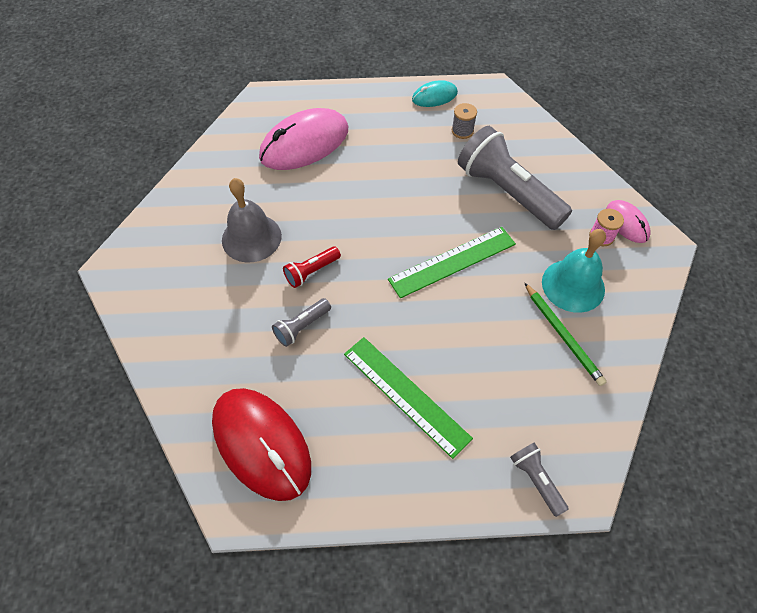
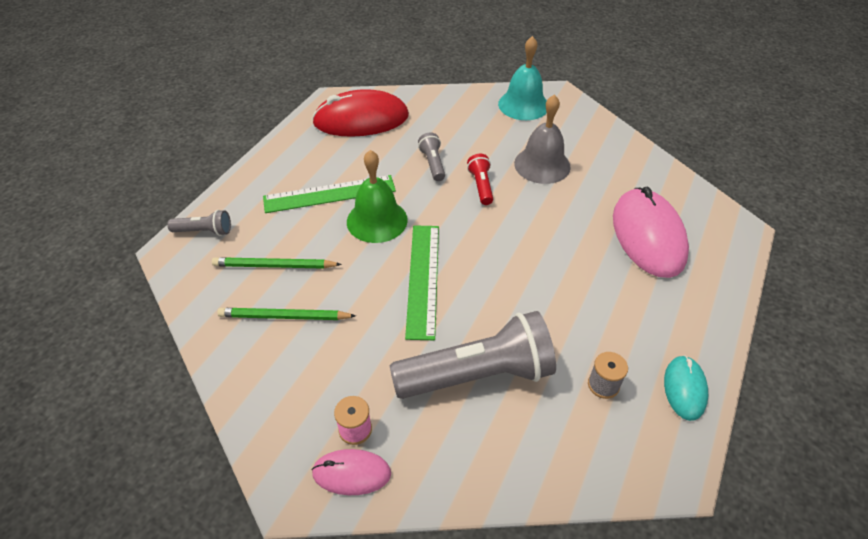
camera: 120 degrees right, 10 degrees down
turquoise bell [542,229,606,313] -> turquoise bell moved to [498,36,547,120]
none -> green pencil [212,257,342,269]
none -> green bell [347,150,408,243]

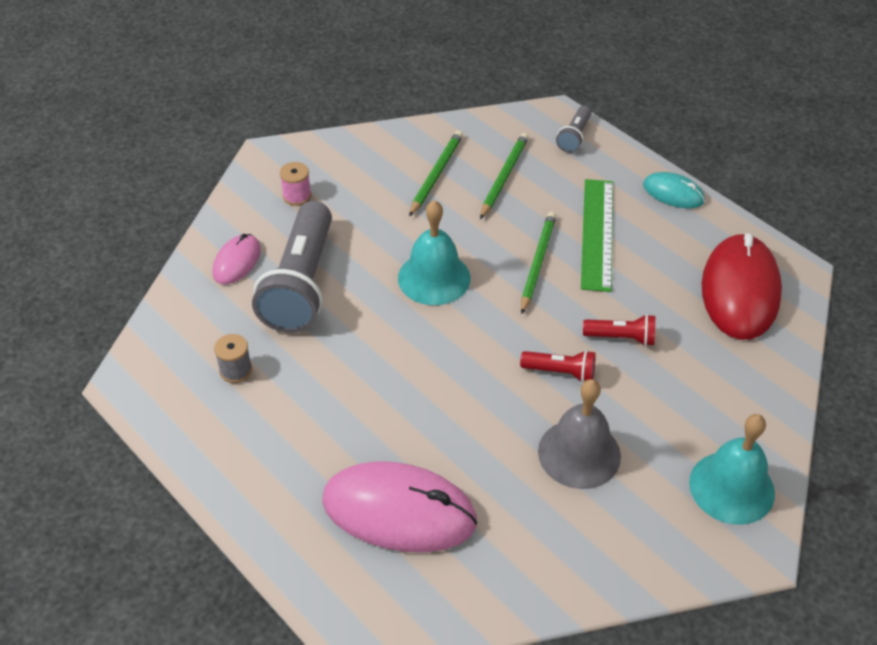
camera: 110 degrees right, 0 degrees up
pink mouse [312,449,391,495] -> pink mouse moved to [212,234,261,284]
green bell [347,150,408,243] -> green pencil [521,212,556,314]
green ruler [405,226,439,340] -> turquoise bell [398,200,471,305]
grey flashlight [418,132,445,181] -> red flashlight [583,314,655,346]
turquoise mouse [664,355,708,421] -> turquoise mouse moved to [643,172,705,208]

